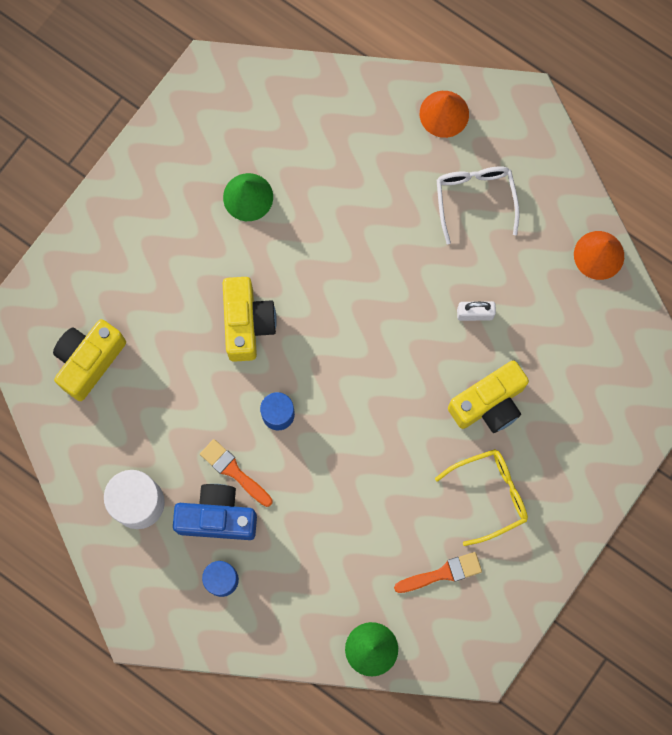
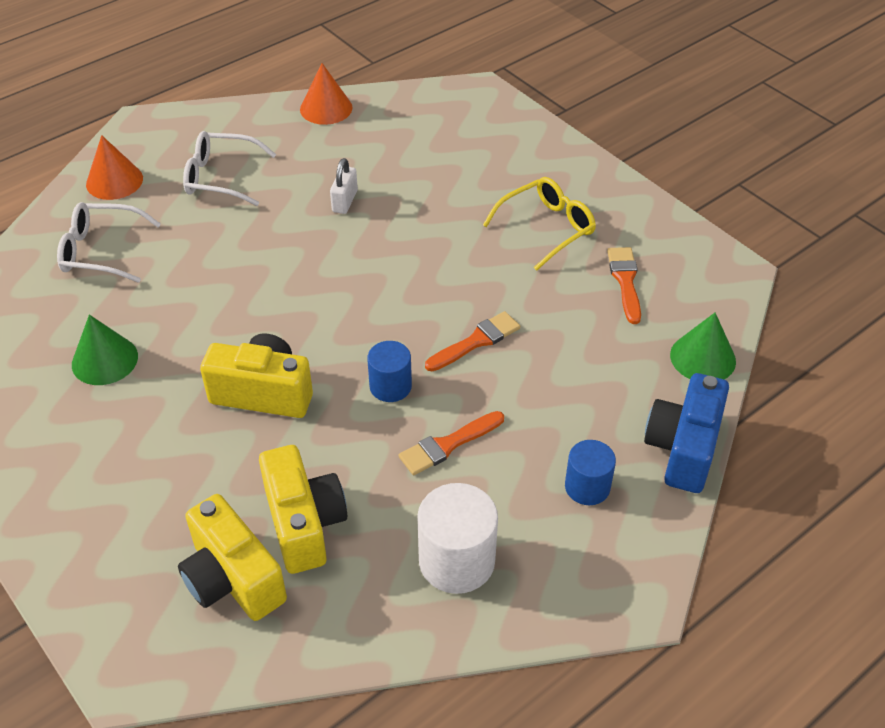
camera: 75 degrees left, 30 degrees down
blue camera [173,484,257,540] -> blue camera moved to [644,373,729,493]
yellow glasses [435,449,528,546] -> yellow glasses turned 60 degrees clockwise [483,177,596,271]
yellow camera [448,361,529,433] -> yellow camera moved to [259,445,347,574]
none -> white glasses [57,202,161,283]
none -> orange brush [425,311,520,371]

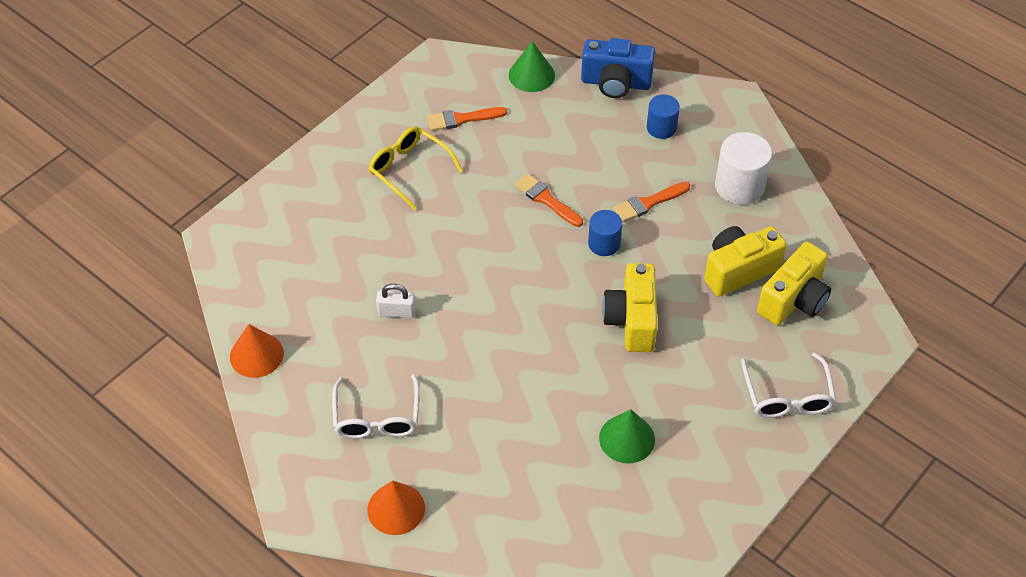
camera: 100 degrees left, 5 degrees up
white glasses [57,202,161,283] -> white glasses moved to [741,352,836,418]
orange brush [399,411,504,475] -> orange brush turned 105 degrees clockwise [613,182,690,222]

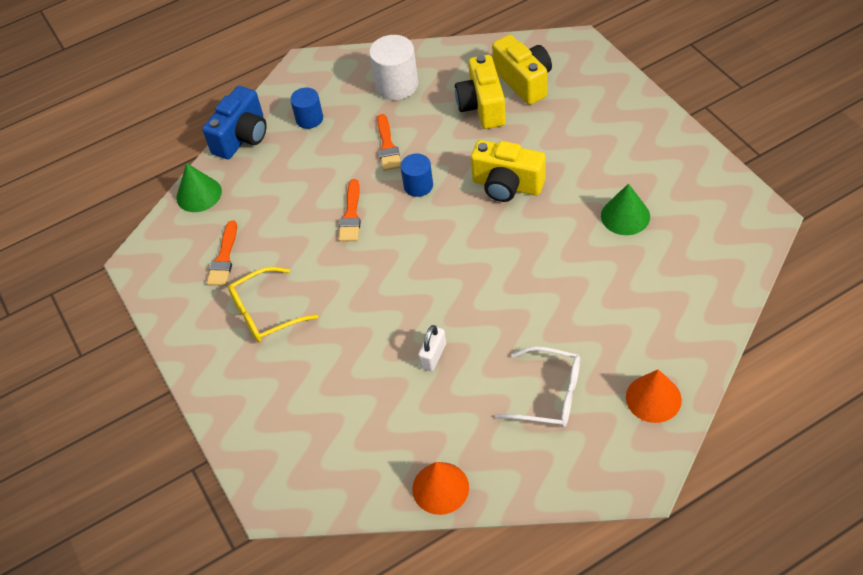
camera: 65 degrees left, 0 degrees up
orange brush [514,173,583,227] -> orange brush turned 60 degrees counterclockwise [338,179,361,242]
white glasses [741,352,836,418] -> none

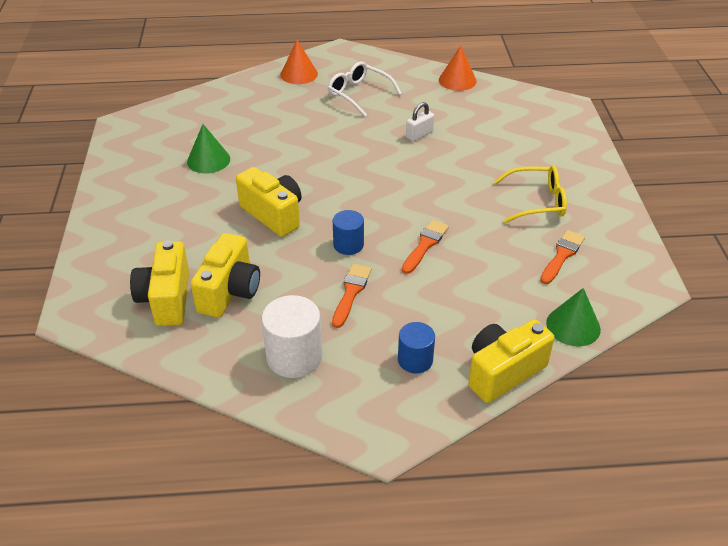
camera: 160 degrees left, 10 degrees down
blue camera [202,86,267,159] -> yellow camera [468,319,554,403]

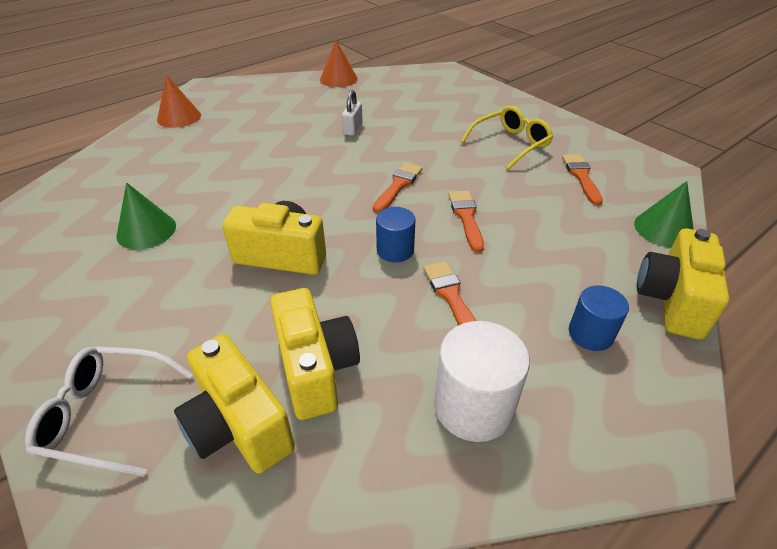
camera: 35 degrees left, 0 degrees up
white glasses [328,61,402,117] -> white glasses moved to [25,346,193,476]
none -> orange brush [373,162,423,213]

